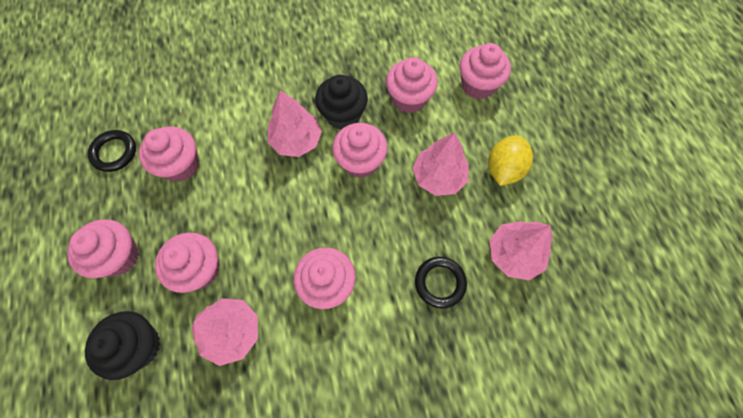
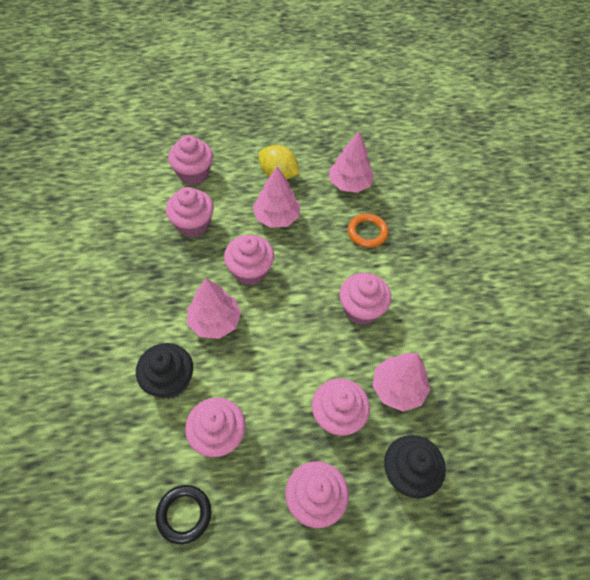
camera: 85 degrees left, 10 degrees down
black cupcake [315,75,368,129] -> black cupcake moved to [136,343,193,399]
black ring [415,257,467,309] -> orange ring [348,213,388,248]

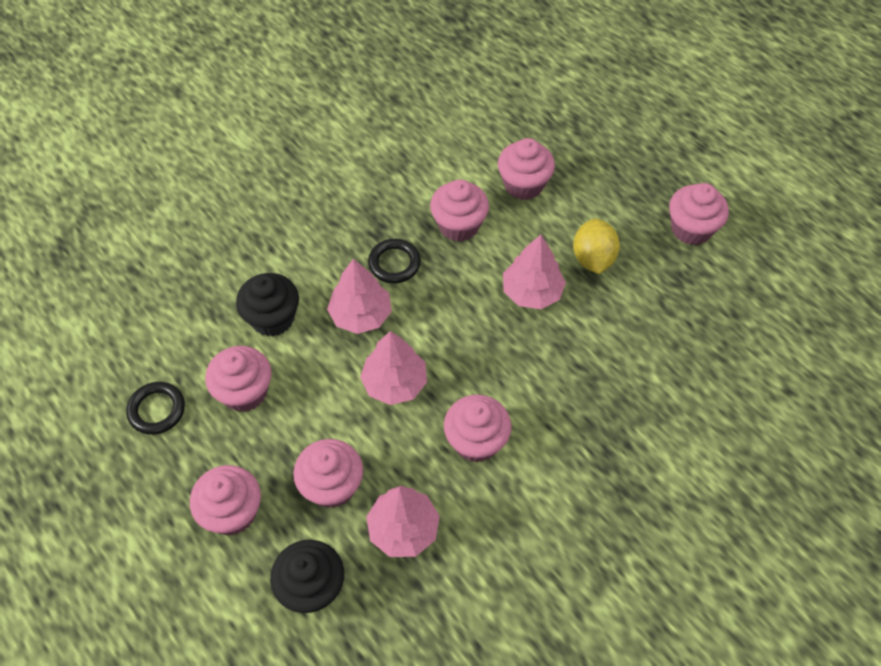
camera: 60 degrees right, 0 degrees up
pink cupcake [224,235,274,285] -> pink cupcake moved to [669,183,729,245]
pink tree [329,132,374,193] -> pink tree moved to [360,331,427,405]
orange ring [348,213,388,248] -> none
none -> black ring [368,239,421,284]

